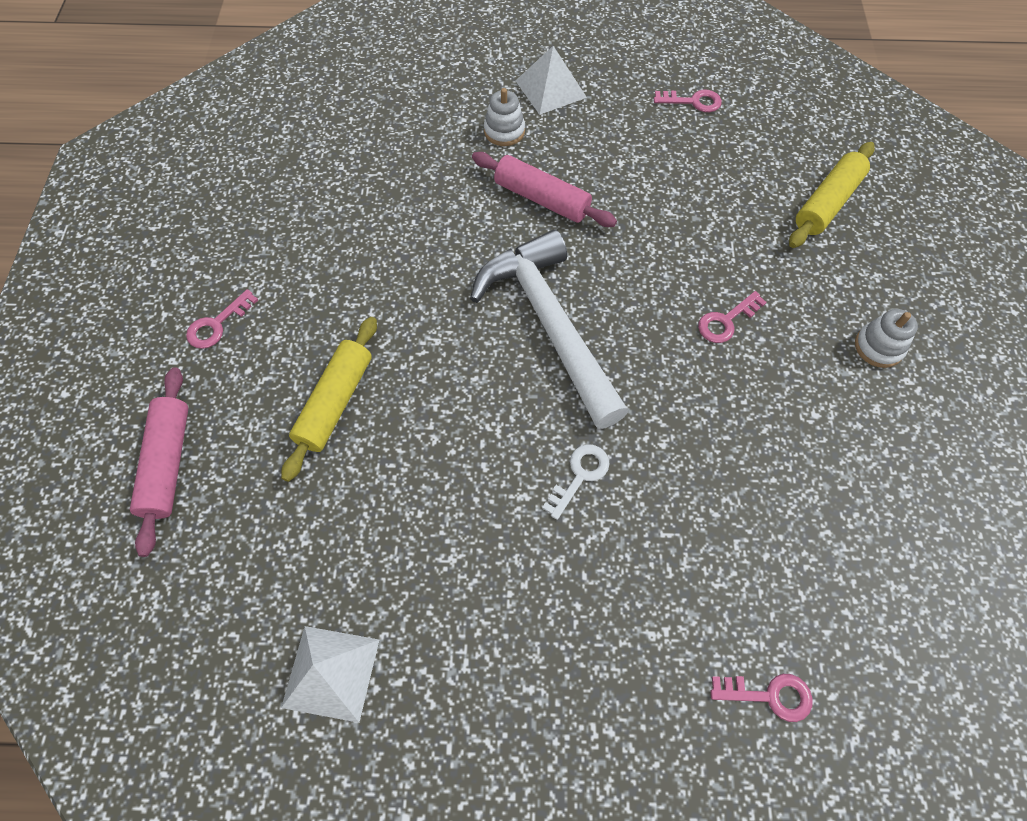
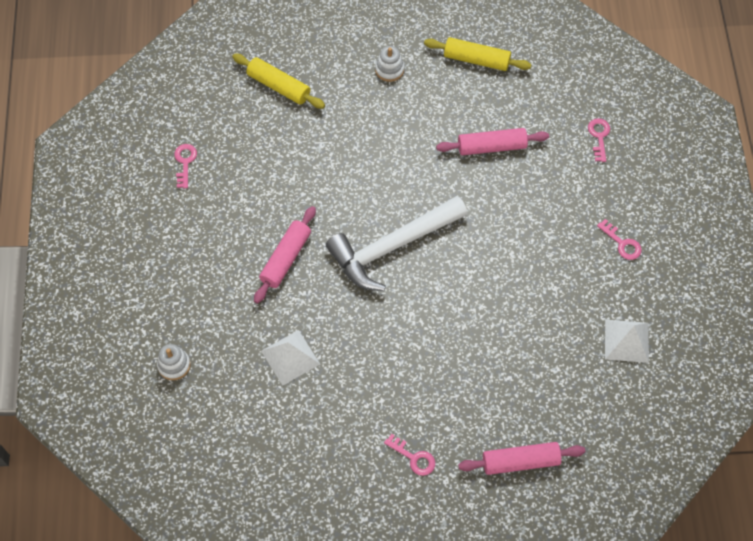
camera: 95 degrees left, 0 degrees up
yellow rolling pin [281,317,377,482] -> yellow rolling pin moved to [424,37,531,71]
white stacking toy [484,88,525,146] -> white stacking toy moved to [157,344,190,380]
white pyramid [515,46,587,115] -> white pyramid moved to [261,330,320,386]
white key [542,444,610,520] -> none
pink key [698,291,767,343] -> pink key moved to [597,219,642,260]
none -> pink rolling pin [436,128,549,155]

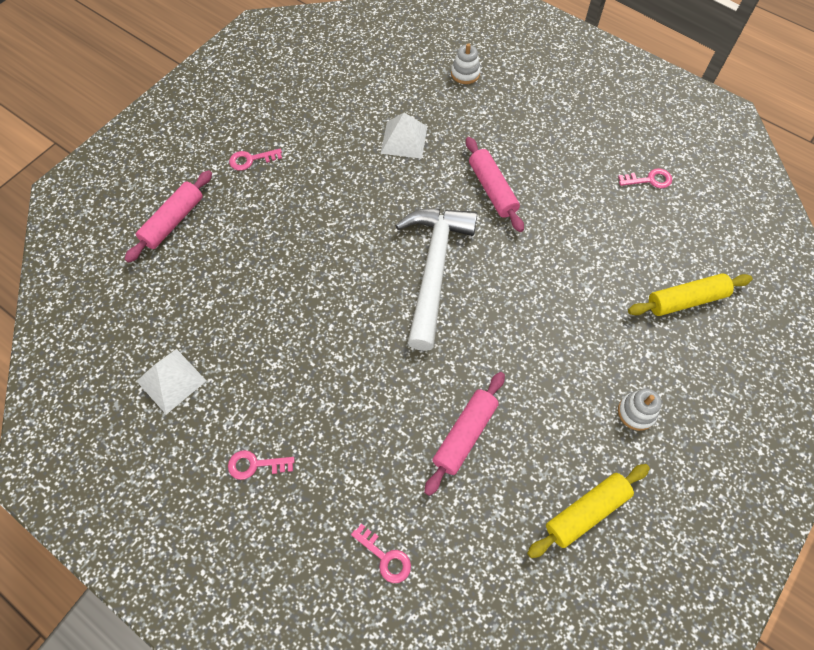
camera: 130 degrees right, 0 degrees up
pink key [174,144,197,188] -> pink key turned 45 degrees counterclockwise [618,168,672,188]

